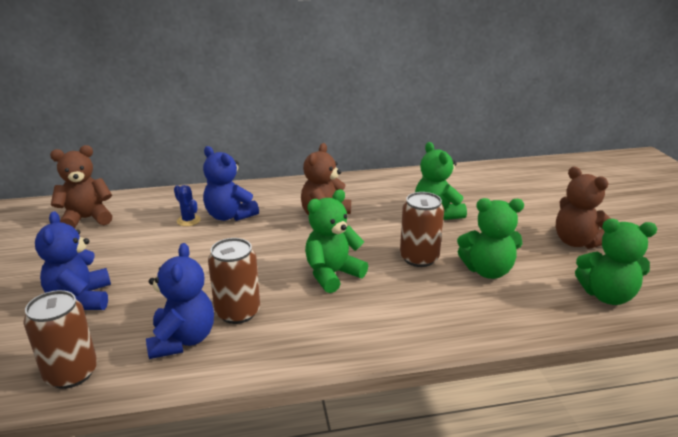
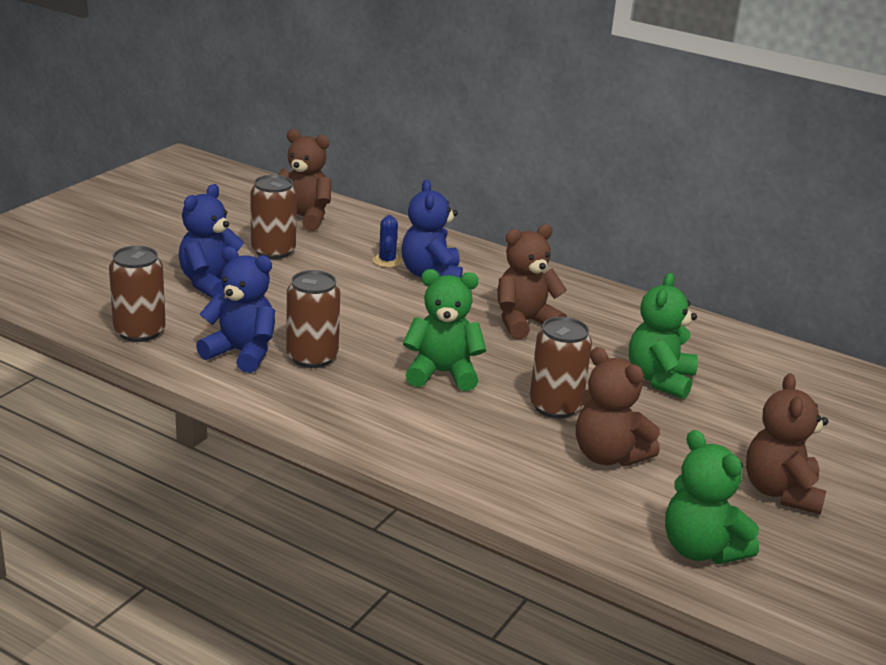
camera: 40 degrees right, 0 degrees up
blue teddy bear [146,243,214,359] -> blue teddy bear turned 105 degrees counterclockwise [196,246,275,373]
green teddy bear [457,198,524,279] -> brown teddy bear [576,347,660,466]
none -> brown can [250,175,297,259]

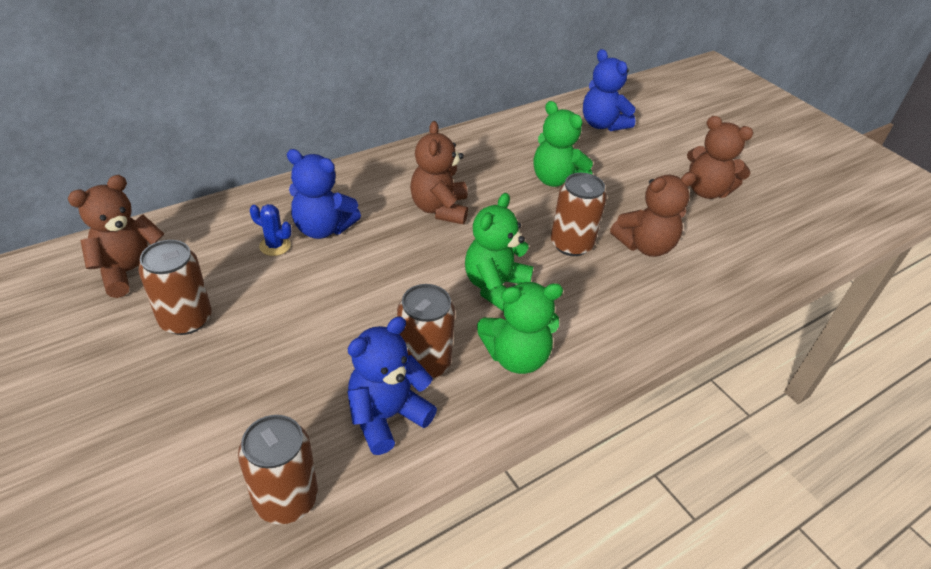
camera: 65 degrees left, 15 degrees up
blue teddy bear [179,184,244,298] -> blue teddy bear moved to [583,49,636,131]
green teddy bear [665,430,759,564] -> green teddy bear moved to [477,282,563,374]

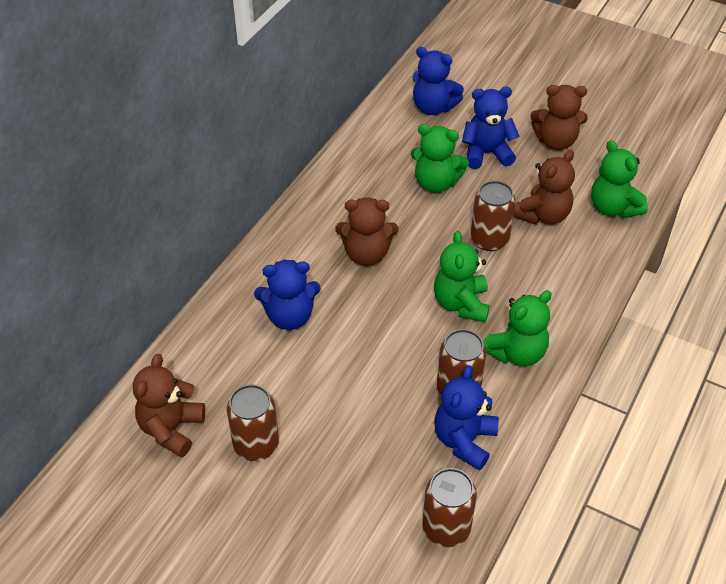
camera: 25 degrees left, 5 degrees up
blue cactus [250,204,292,256] -> none
brown teddy bear [410,121,468,224] -> brown teddy bear turned 60 degrees counterclockwise [335,197,398,266]
none -> blue teddy bear [462,87,520,169]
none -> green teddy bear [591,140,648,218]

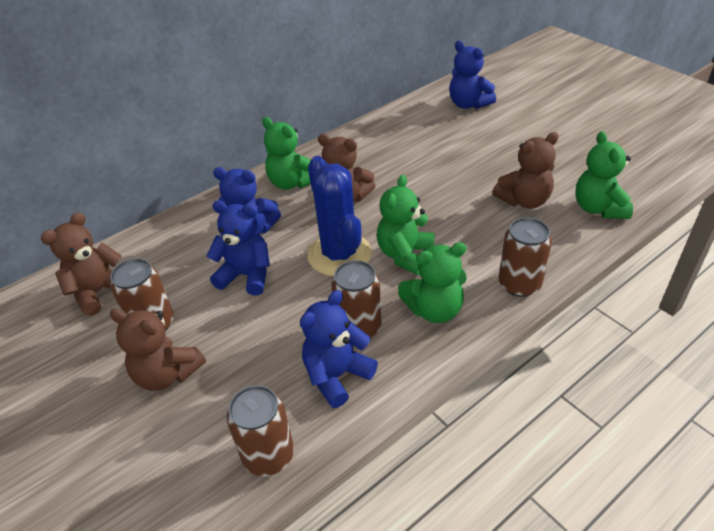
camera: 25 degrees right, 5 degrees down
green teddy bear [411,124,469,193] -> green teddy bear moved to [262,117,311,190]
blue teddy bear [462,87,520,169] -> blue teddy bear moved to [206,200,270,296]
brown can [471,181,516,251] -> brown can moved to [498,217,552,297]
brown teddy bear [530,85,588,150] -> brown teddy bear moved to [110,309,206,391]
none -> blue cactus [307,156,372,277]

